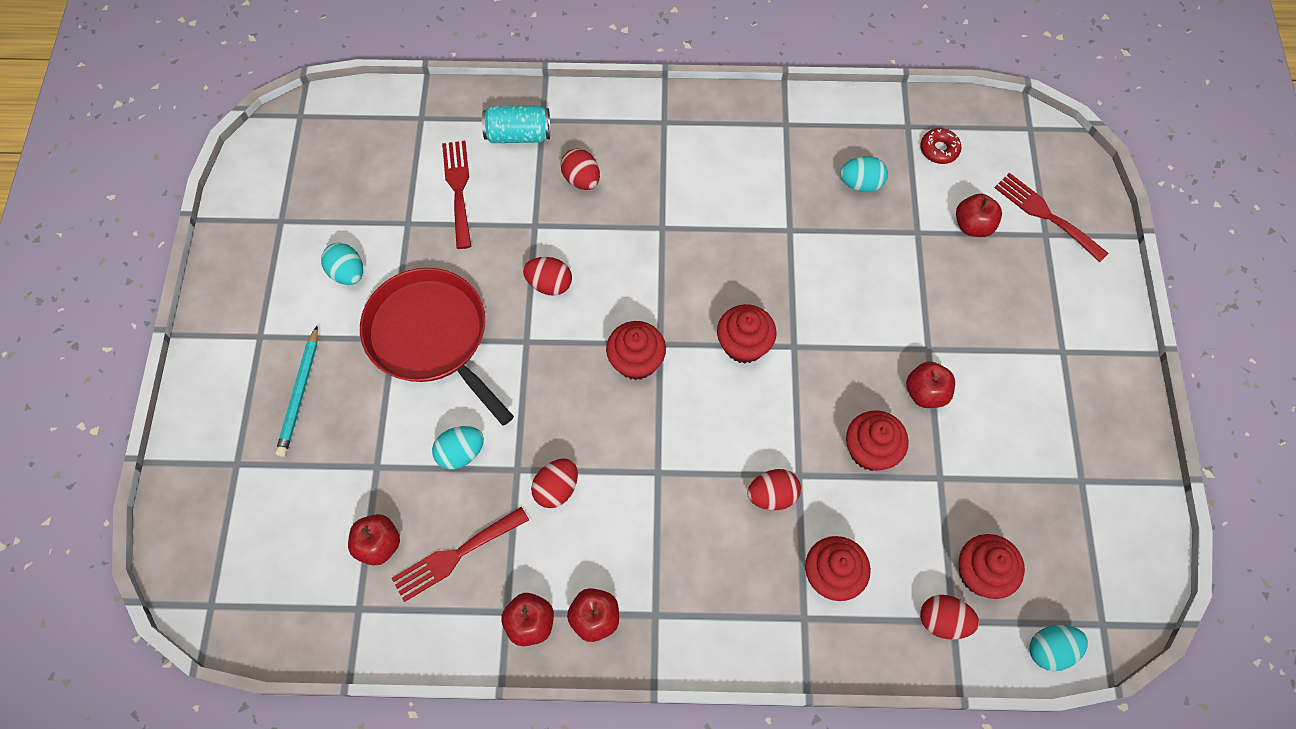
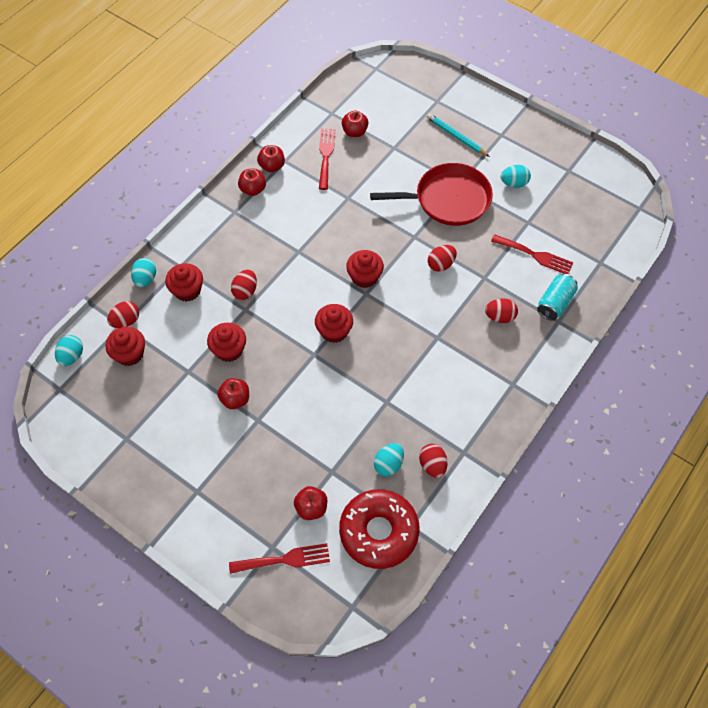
camera: 125 degrees right, 5 degrees down
turquoise egg [432,426,484,469] -> turquoise egg moved to [131,258,156,287]
red egg [531,458,578,508] -> red egg moved to [419,444,447,478]
red donut [920,128,962,164] -> red donut [339,489,420,569], size x2.48

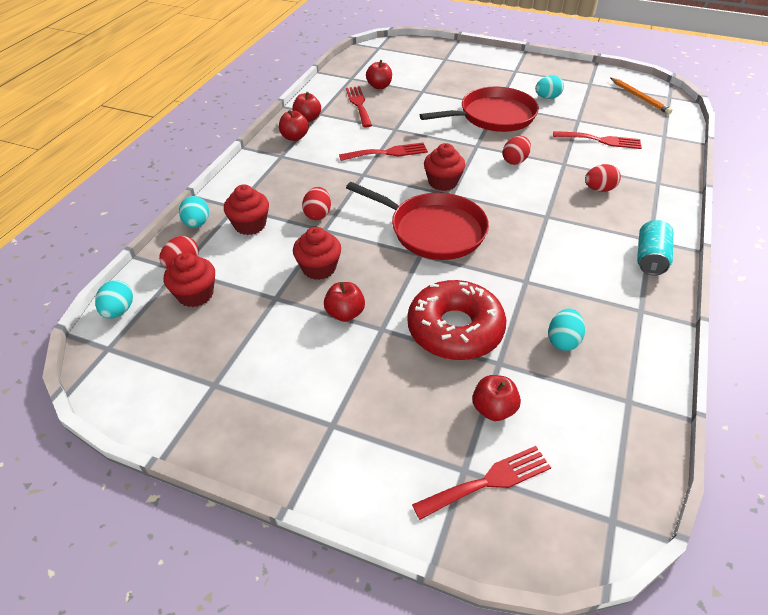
camera: 15 degrees left, 15 degrees down
red cupcake [315,304,353,343] -> red pan [346,182,489,260]
red donut [339,489,420,569] -> red donut moved to [407,280,506,360]
red egg [419,444,447,478] -> none
turquoise pencil [426,113,490,157] -> none
turquoise can [537,274,578,321] -> turquoise can moved to [637,220,673,276]
none -> red fork [339,143,428,161]
none -> orange pencil [611,78,672,114]

